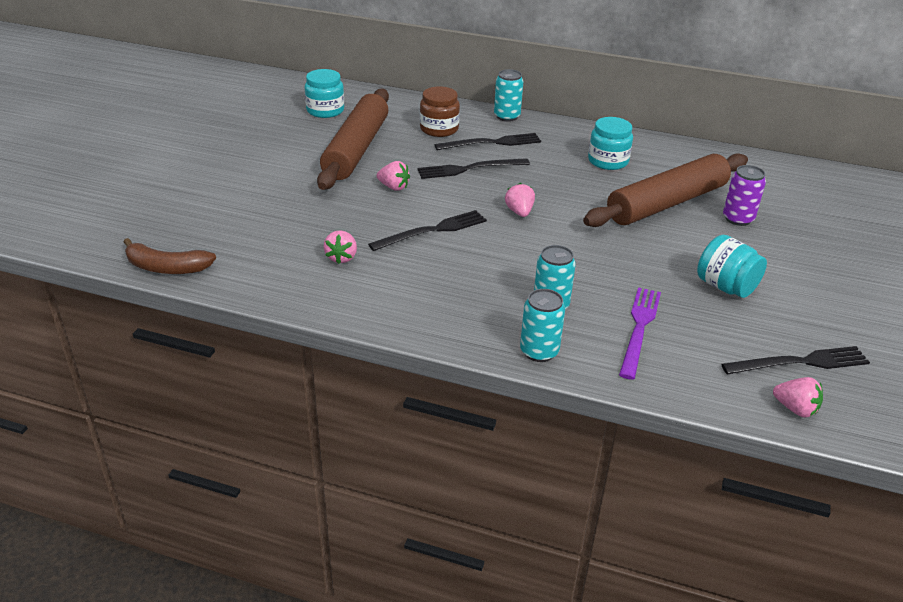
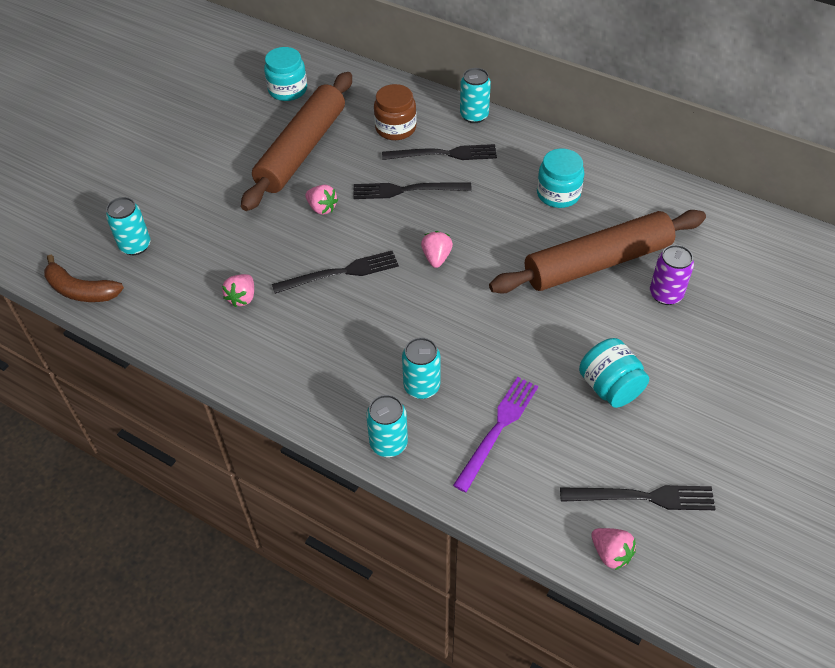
camera: 15 degrees right, 15 degrees up
none -> turquoise can [106,197,151,255]

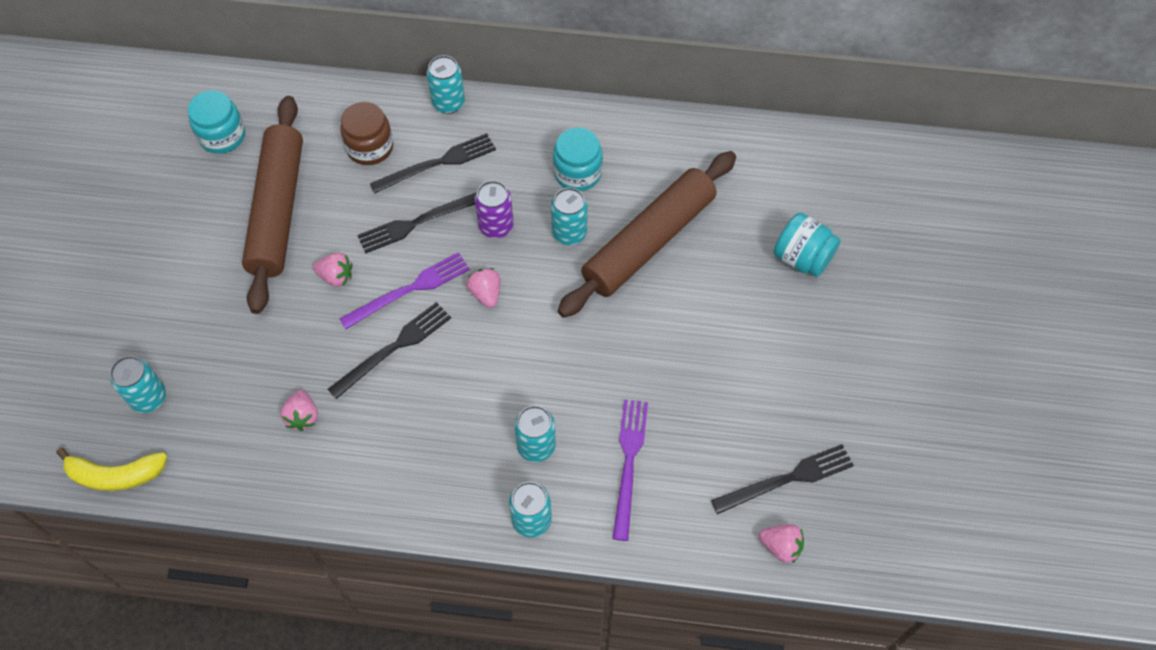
camera: 25 degrees left, 10 degrees up
brown banana [44,255,124,302] -> yellow banana [56,448,167,491]
turquoise jar [579,338,649,408] -> turquoise jar moved to [774,213,841,277]
purple can [650,245,694,305] -> purple can moved to [475,181,514,238]
none -> purple fork [339,252,470,329]
none -> turquoise can [551,188,588,245]

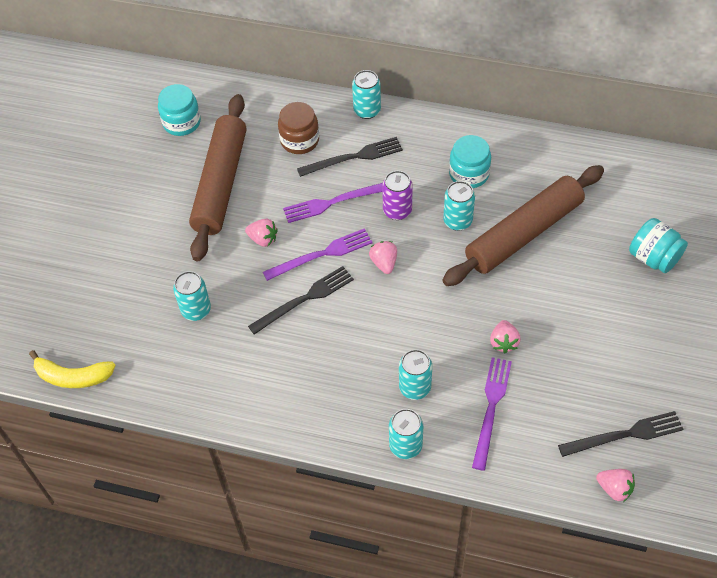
camera: 10 degrees right, 5 degrees down
turquoise can [110,356,166,413] -> turquoise can moved to [173,271,211,321]
pink strawberry [280,390,318,431] -> pink strawberry moved to [490,320,521,353]
black fork [357,192,477,254] -> purple fork [283,183,383,223]

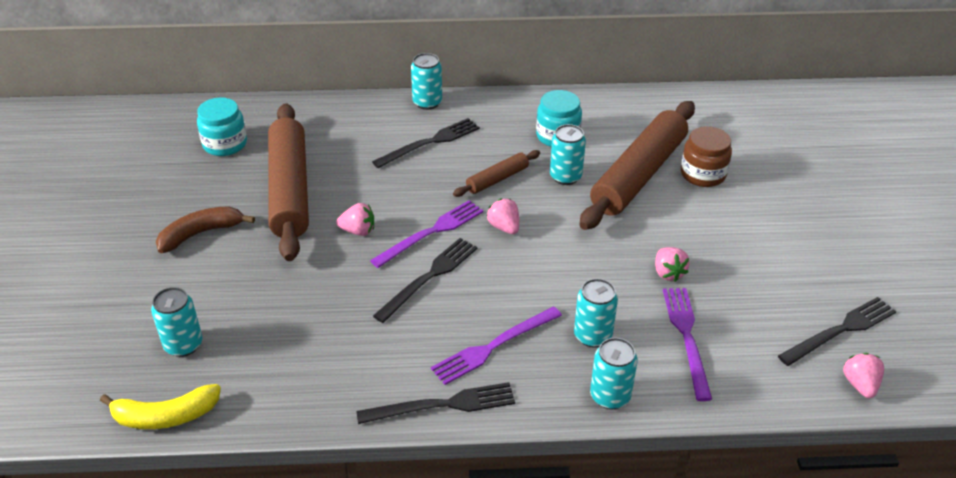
camera: 20 degrees left, 15 degrees down
turquoise can [173,271,211,321] -> turquoise can moved to [151,287,202,357]
brown jar [278,102,319,154] -> brown jar moved to [681,126,732,187]
purple fork [283,183,383,223] -> purple fork moved to [431,307,562,385]
purple can [382,171,413,220] -> brown rolling pin [453,150,540,197]
pink strawberry [596,469,635,502] -> pink strawberry turned 105 degrees counterclockwise [843,353,884,398]
turquoise jar [629,218,688,273] -> none
none -> brown banana [156,206,255,253]
none -> black fork [356,382,515,424]

